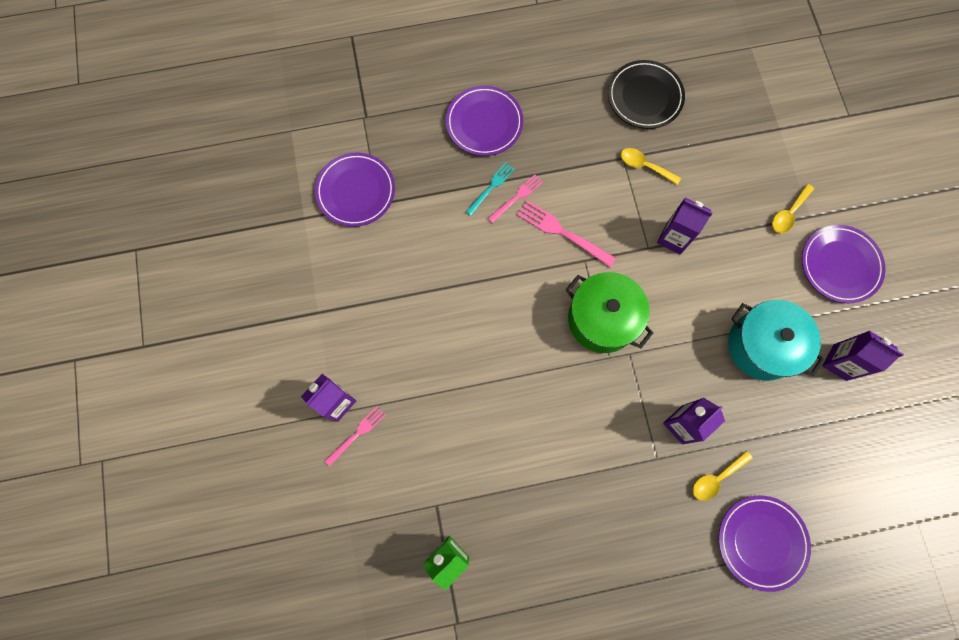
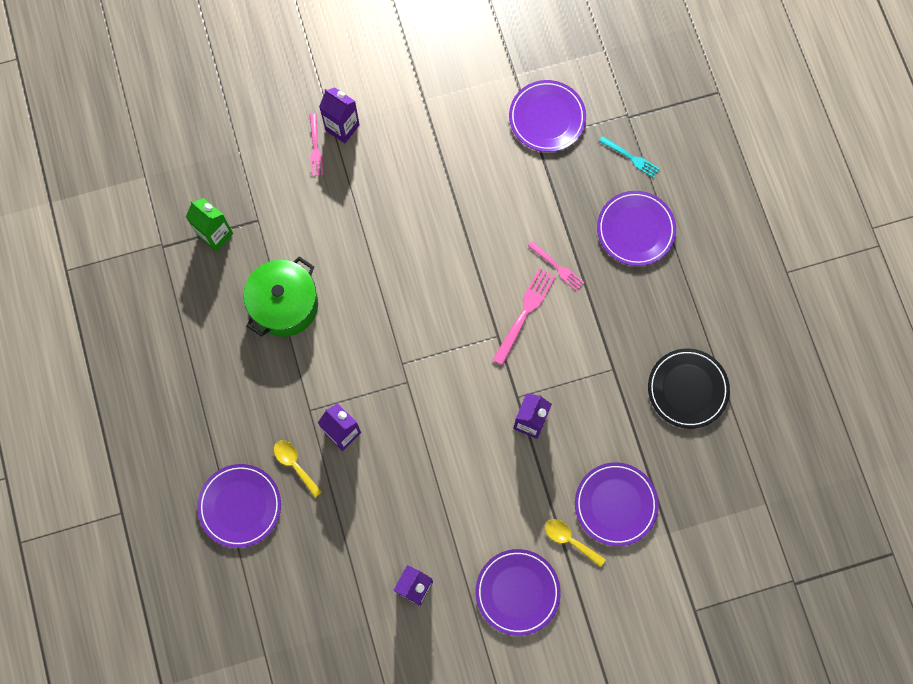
camera: 85 degrees right, 0 degrees up
pink fork [324,406,386,467] -> pink fork turned 45 degrees clockwise [310,114,323,176]
turquoise fork [466,162,515,216] -> turquoise fork moved to [599,136,660,178]
green pot [566,272,653,353] -> green pot moved to [243,256,318,337]
yellow spoon [621,148,681,185] -> none
turquoise pot [728,300,824,381] -> none
none -> purple plate [575,462,659,546]

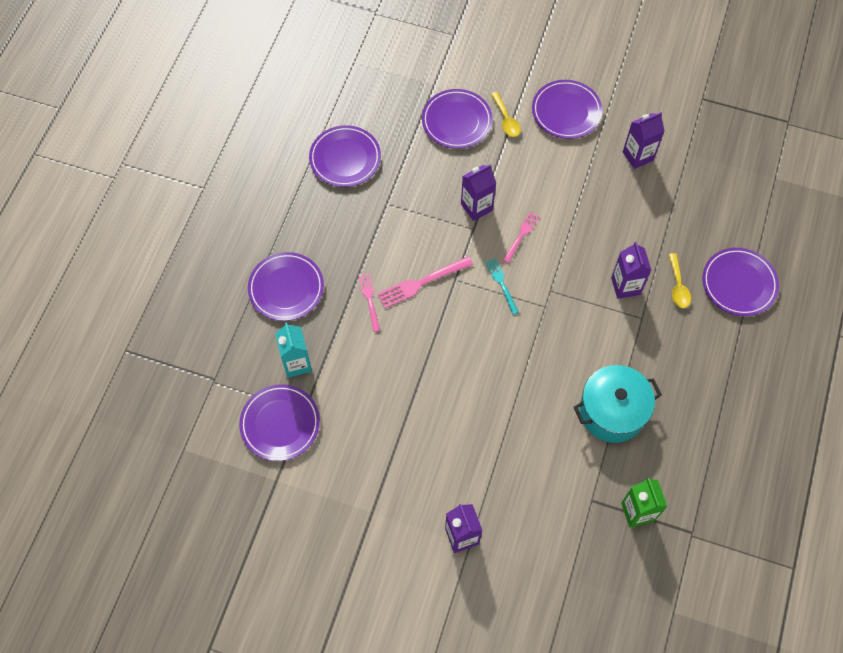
camera: 145 degrees left, 10 degrees down
green pot [243,256,318,337] -> turquoise pot [574,365,662,443]
pink fork [310,114,323,176] -> pink fork moved to [503,212,539,263]
turquoise fork [599,136,660,178] -> turquoise fork moved to [486,258,519,315]
black plate [648,349,730,429] -> purple plate [309,125,381,187]
none -> turquoise carton [275,322,312,378]

